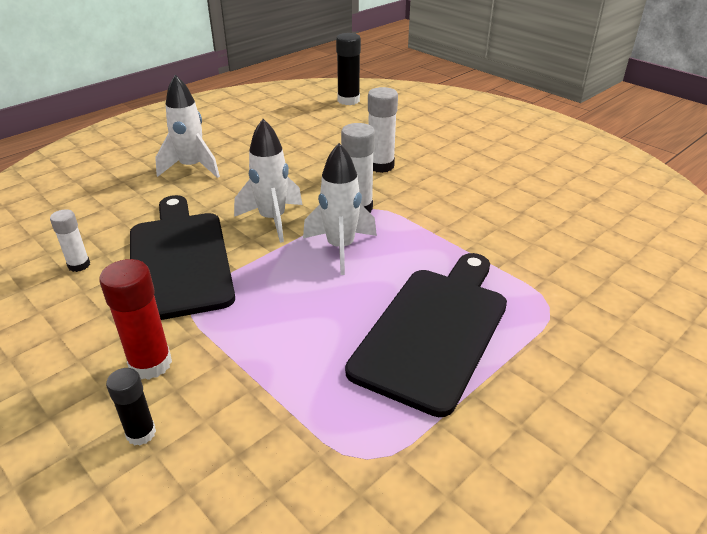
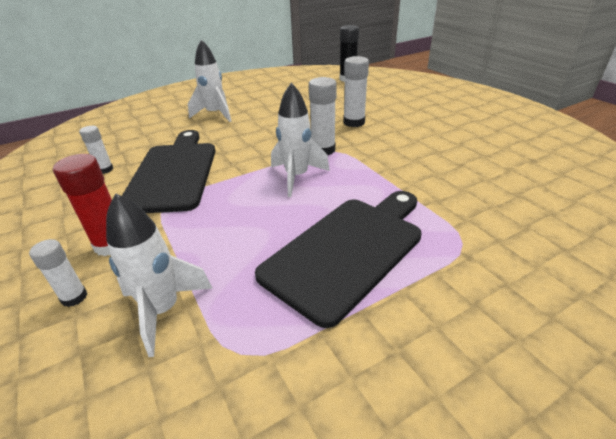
camera: 15 degrees right, 0 degrees up
black glue stick [106,368,156,446] -> white glue stick [29,239,87,307]
white rocket [234,119,303,243] -> white rocket moved to [106,193,213,357]

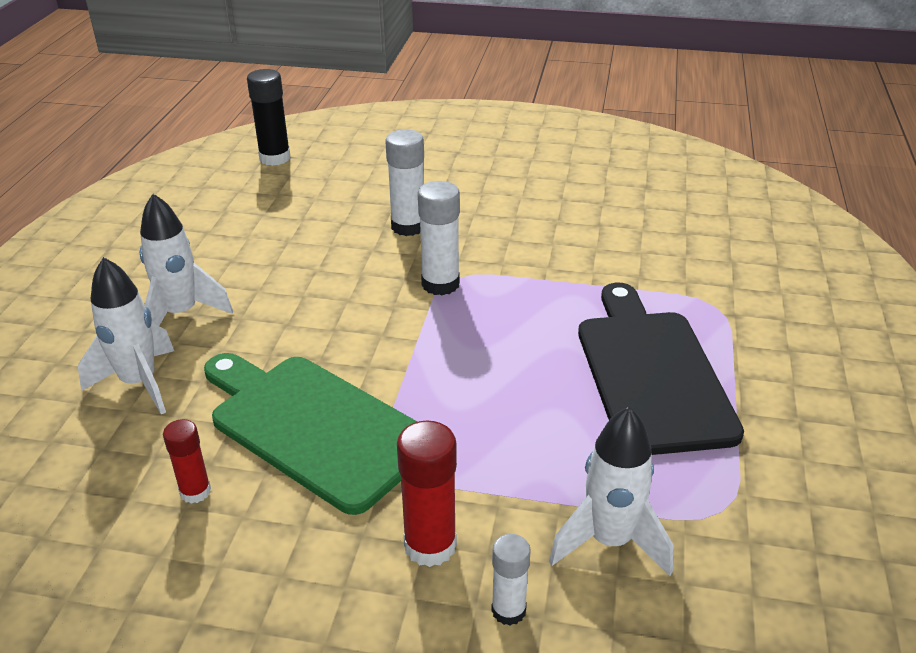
camera: 50 degrees left, 0 degrees up
white glue stick [79,126,113,174] -> red glue stick [163,419,211,504]
black cutting board [122,130,216,213] -> green cutting board [204,353,417,515]
white rocket [271,82,330,197] -> white rocket moved to [78,257,174,414]

